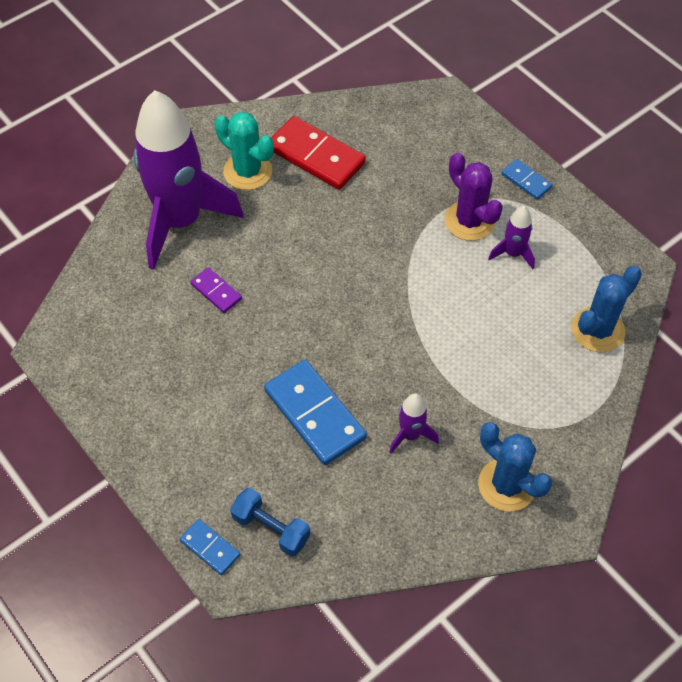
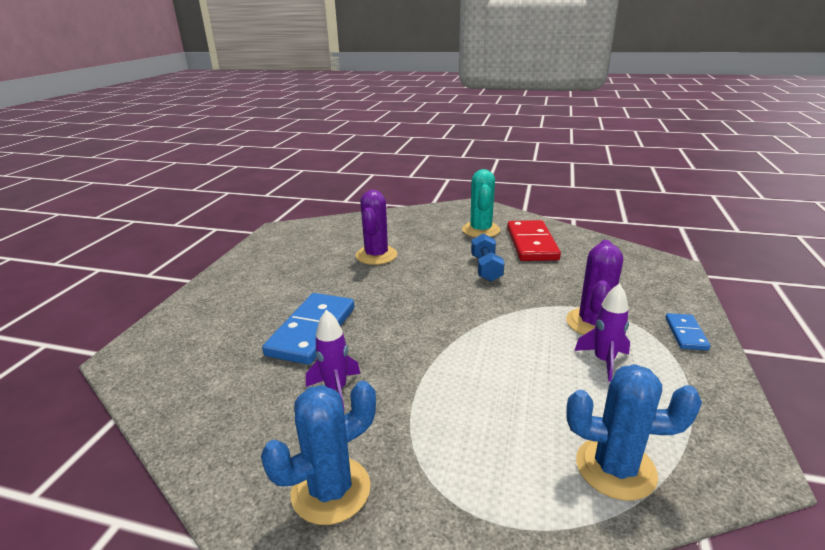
camera: 55 degrees right, 30 degrees down
purple rocket [134,90,244,270] -> none
blue domino [180,519,240,575] -> none
purple domino [190,267,242,313] -> purple cactus [356,190,397,265]
blue dumbbell [230,488,311,557] -> blue dumbbell moved to [471,233,505,282]
blue cactus [478,422,552,512] -> blue cactus turned 45 degrees clockwise [261,381,376,525]

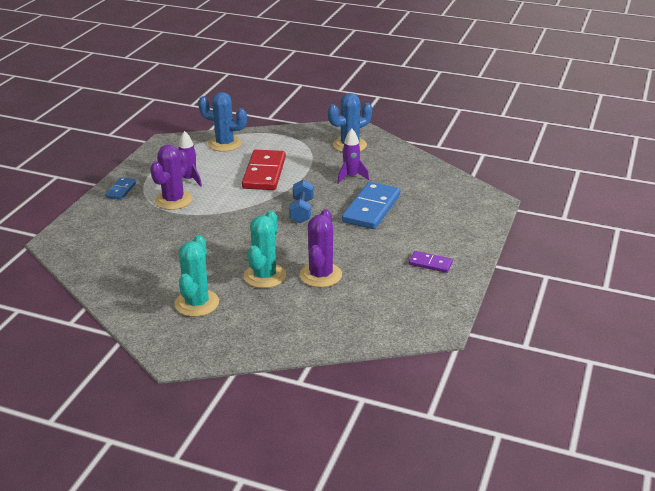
camera: 175 degrees left, 5 degrees up
blue dumbbell [471,233,505,282] -> blue dumbbell moved to [289,180,314,223]
red domino [507,220,561,261] -> red domino moved to [242,150,286,190]
none -> turquoise cactus [244,210,286,288]
none -> purple domino [409,251,453,273]

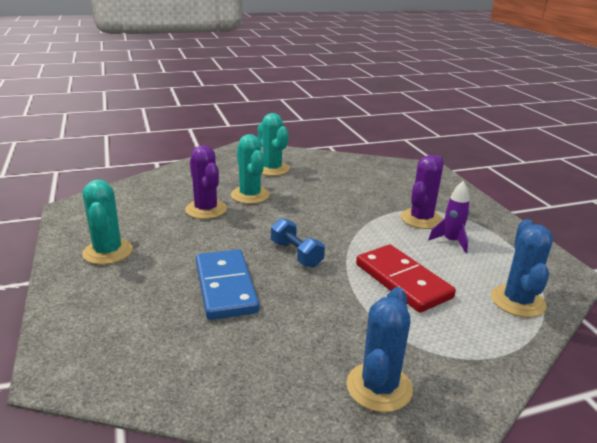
camera: 140 degrees right, 5 degrees down
blue domino [105,177,137,200] -> none
purple cactus [150,145,193,210] -> purple cactus turned 45 degrees clockwise [401,155,444,229]
blue cactus [198,92,247,152] -> blue cactus turned 60 degrees counterclockwise [491,219,553,318]
purple rocket [337,129,369,184] -> none
purple domino [409,251,453,273] -> turquoise cactus [82,180,133,265]

